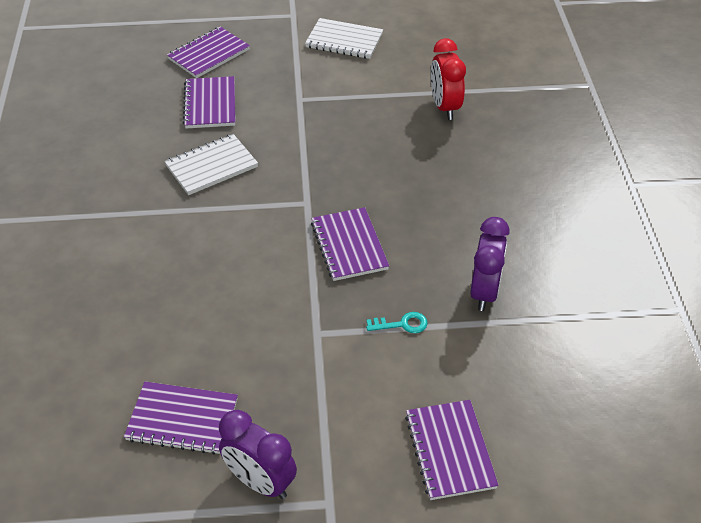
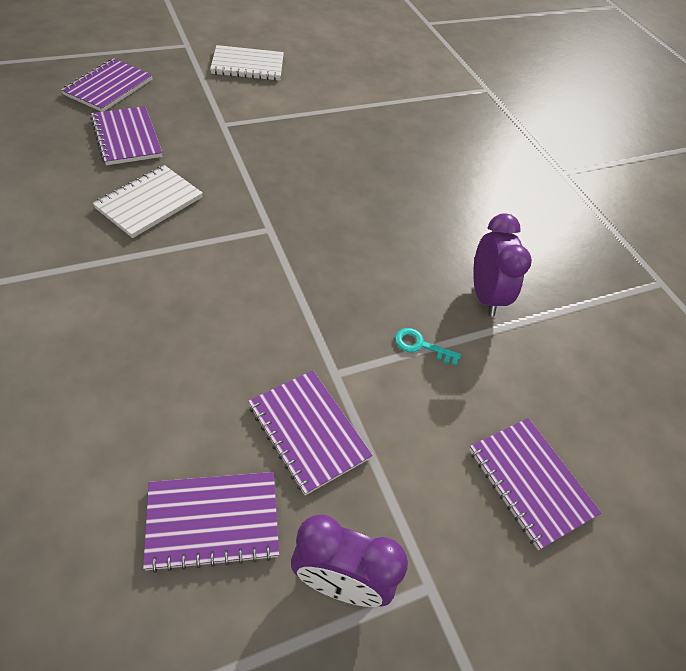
camera: 25 degrees left, 5 degrees up
purple notebook [311,207,389,281] -> purple notebook moved to [248,370,373,495]
turquoise key [366,312,428,333] -> turquoise key turned 135 degrees counterclockwise [395,328,461,366]
red clock [431,38,466,120] -> none

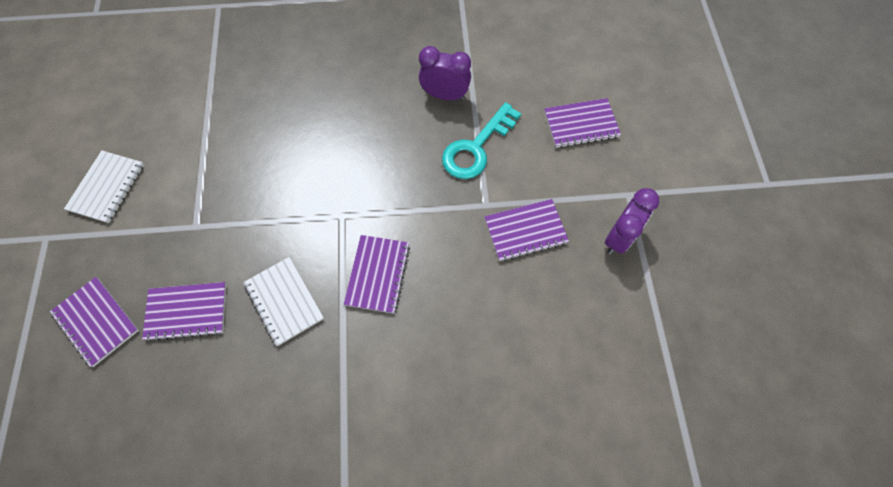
camera: 65 degrees left, 15 degrees up
purple notebook [143,472,279,573] -> purple notebook moved to [344,235,410,314]
turquoise key [395,328,461,366] -> turquoise key [442,102,521,179], size x2.22

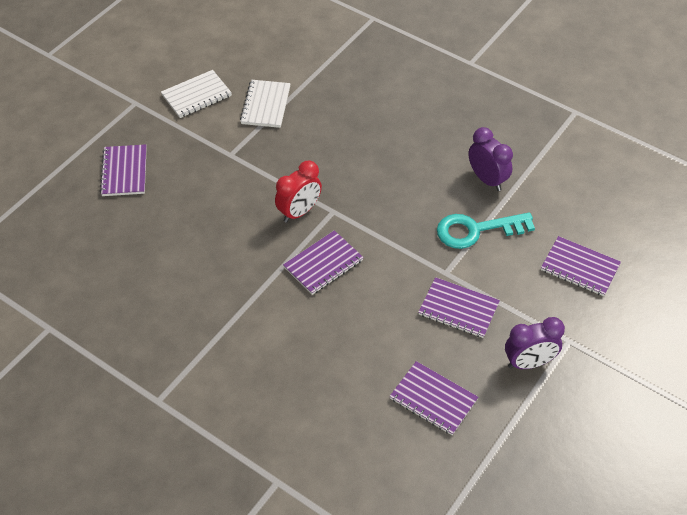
camera: 40 degrees right, 15 degrees down
purple notebook [142,282,226,342] -> purple notebook moved to [390,361,478,435]
white notebook [243,257,324,346] -> white notebook moved to [240,80,291,128]
none -> red clock [275,161,322,223]

